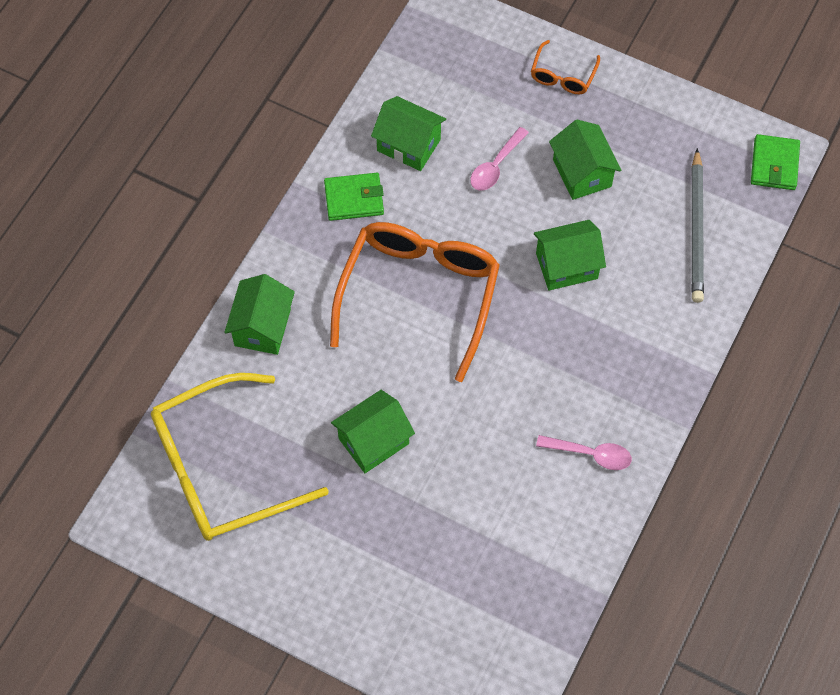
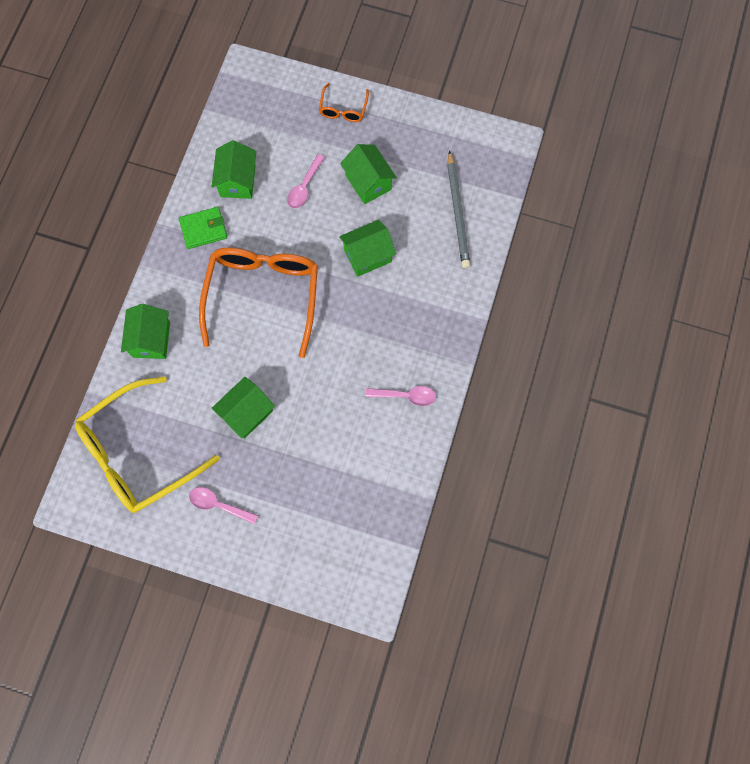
camera: 10 degrees left, 10 degrees up
green house [371,96,446,171] -> green house turned 75 degrees clockwise [212,140,256,199]
green wallet [751,134,800,190] -> none
none -> pink spoon [189,487,258,525]

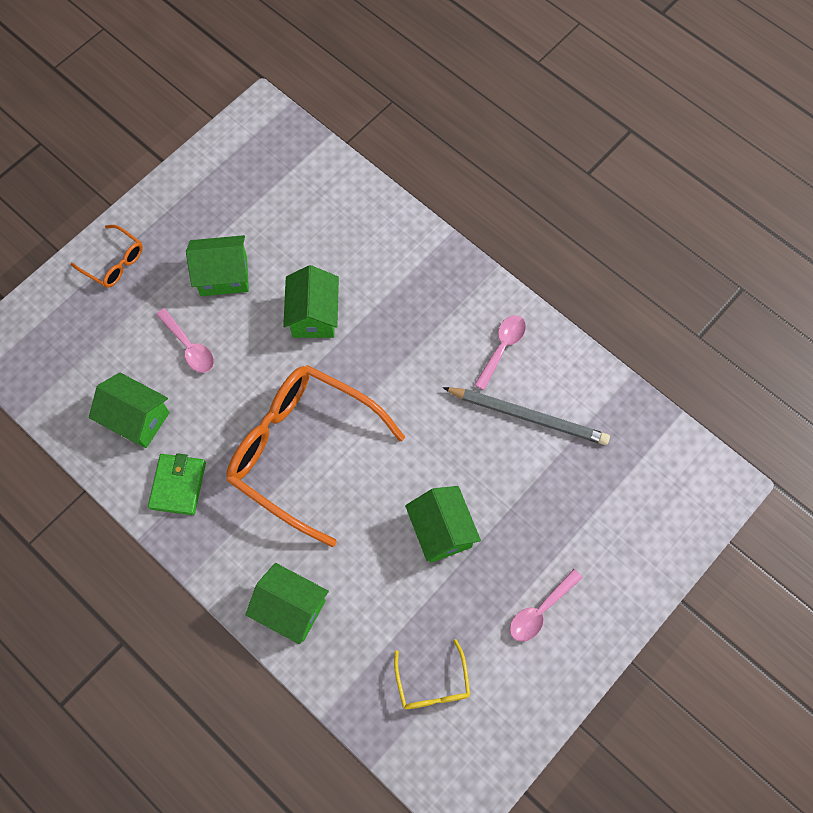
camera: 65 degrees left, 5 degrees down
yellow glasses [75,376,220,513] -> yellow glasses [394,639,471,709], size x0.45
grey pencil [447,150,470,268] -> grey pencil moved to [443,387,610,445]

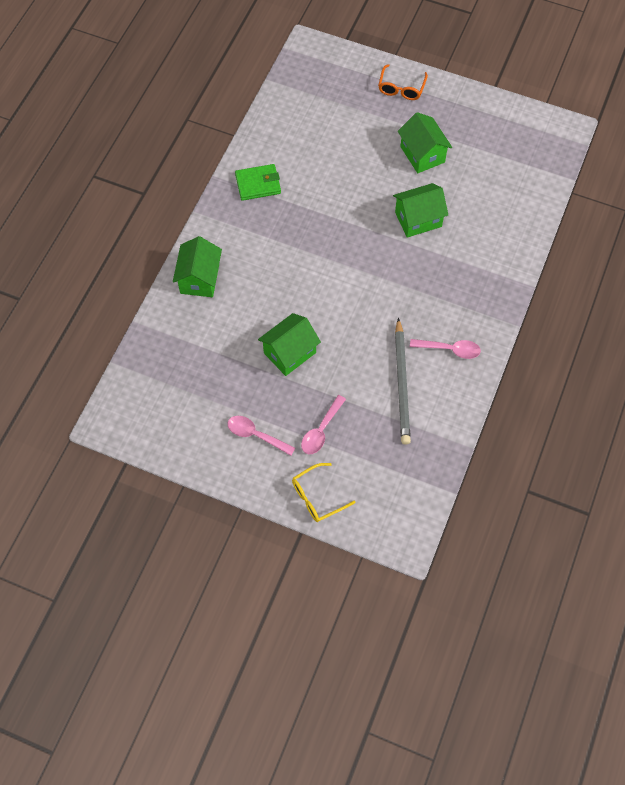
camera: 70 degrees right, 5 degrees down
green house [89,372,170,448] -> none
pink spoon [156,308,214,373] -> pink spoon moved to [301,395,346,454]
orange glasses [226,365,405,547] -> none
yellow glasses [394,639,471,709] -> yellow glasses moved to [292,463,355,522]

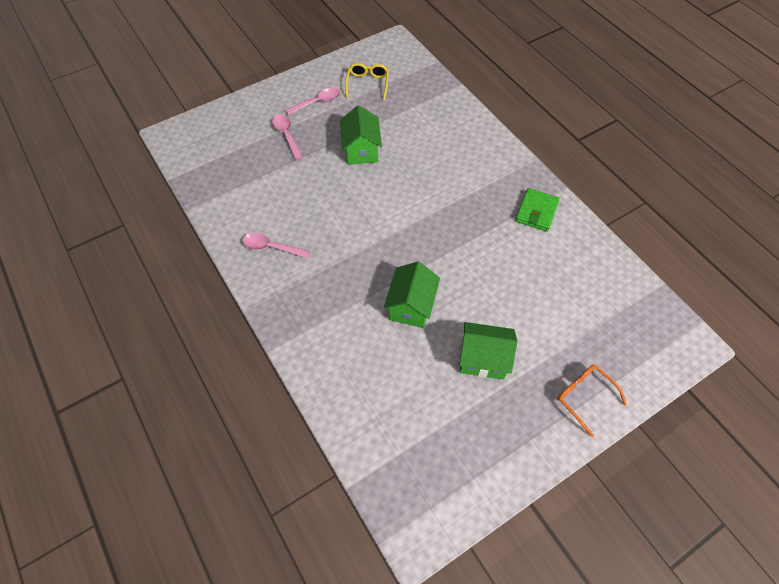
camera: 125 degrees right, 5 degrees down
green house [173,236,222,297] -> none
yellow glasses [292,463,355,522] -> yellow glasses moved to [345,63,389,100]
grey pencil [395,318,411,444] -> none
pink spoon [410,339,481,359] -> pink spoon turned 60 degrees clockwise [242,233,310,259]

